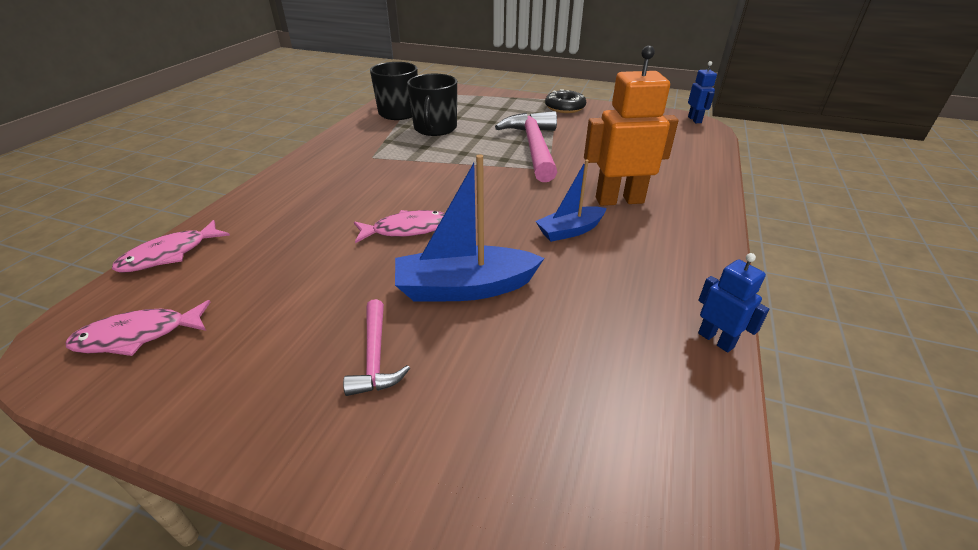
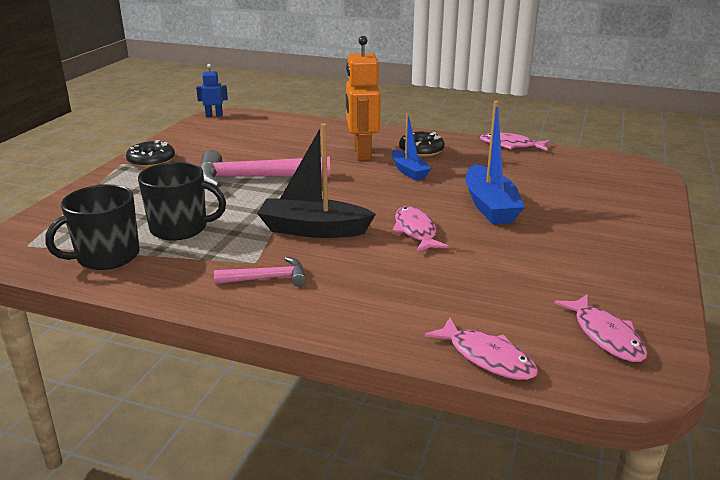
camera: 90 degrees left, 10 degrees down
pink hammer [343,299,410,396] -> pink hammer moved to [214,257,306,286]
blue robot [698,253,770,353] -> pink fish [480,133,550,151]
none -> black boat [257,124,376,238]
none -> black donut [399,132,445,157]

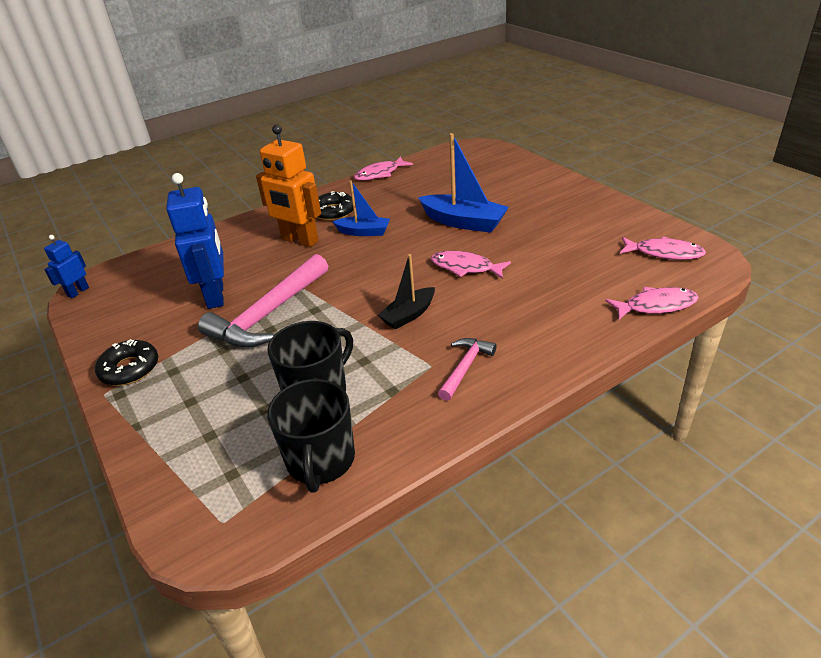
camera: 50 degrees left, 10 degrees up
black boat [257,124,376,238] -> black boat [378,254,435,330], size x0.62
none -> blue robot [166,173,224,309]

